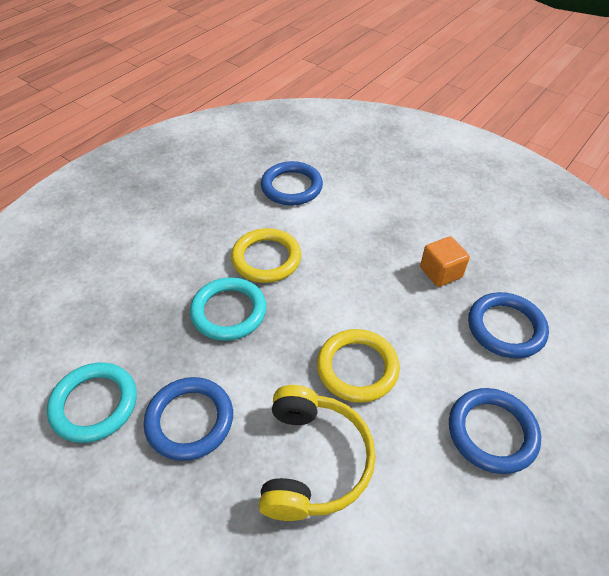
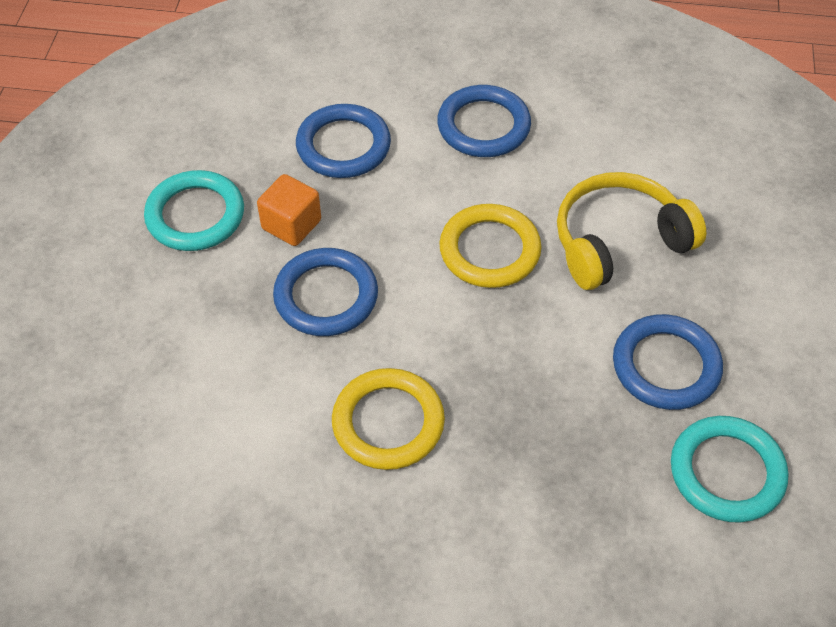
camera: 120 degrees left, 5 degrees up
turquoise ring [190,277,267,341] -> turquoise ring moved to [144,170,244,251]
blue ring [261,161,323,205] -> blue ring moved to [273,248,378,336]

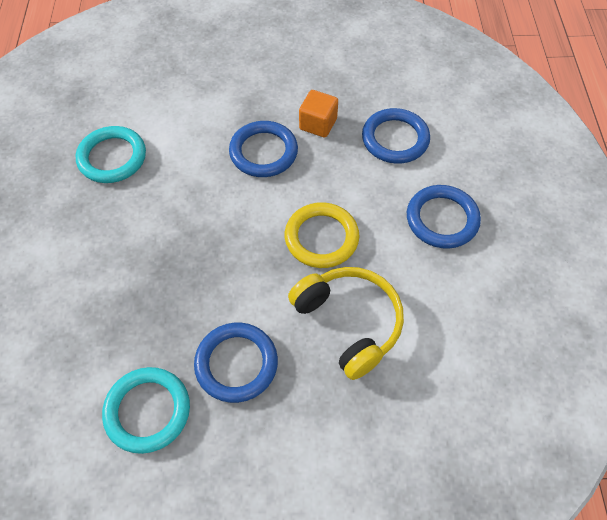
camera: 80 degrees right, 5 degrees up
turquoise ring [144,170,244,251] -> turquoise ring moved to [76,126,146,183]
yellow ring [332,368,445,470] -> none

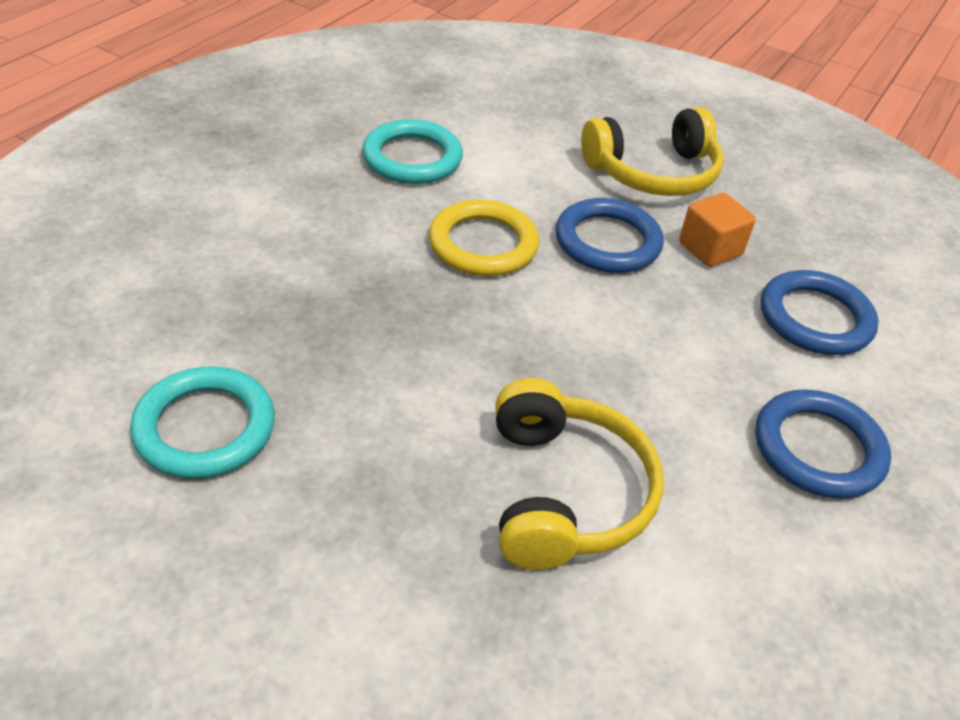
camera: 30 degrees right, 15 degrees down
blue ring [194,323,278,403] -> none
yellow ring [285,202,359,268] -> yellow ring moved to [429,199,539,276]
none -> yellow headphones [581,107,724,196]

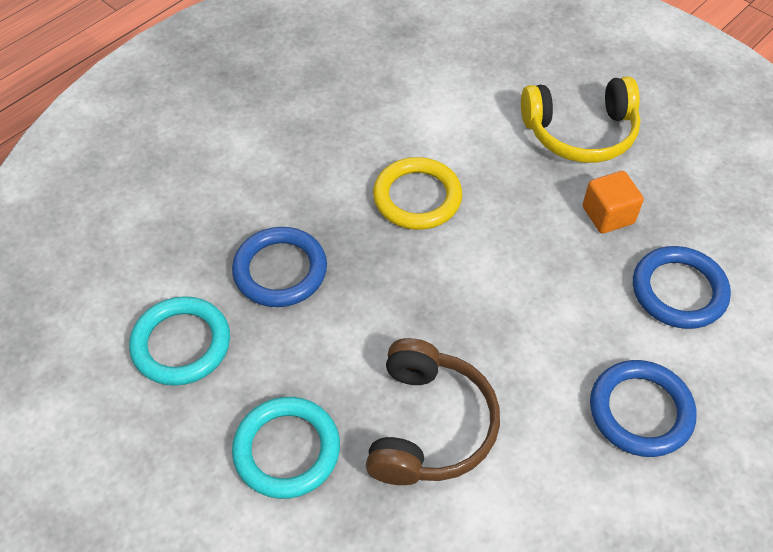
camera: 15 degrees right, 10 degrees up
turquoise ring [362,119,463,184] -> turquoise ring moved to [232,397,340,499]
yellow headphones [495,378,664,570] -> brown headphones [366,338,500,485]
blue ring [556,198,664,273] -> blue ring moved to [232,227,327,307]

